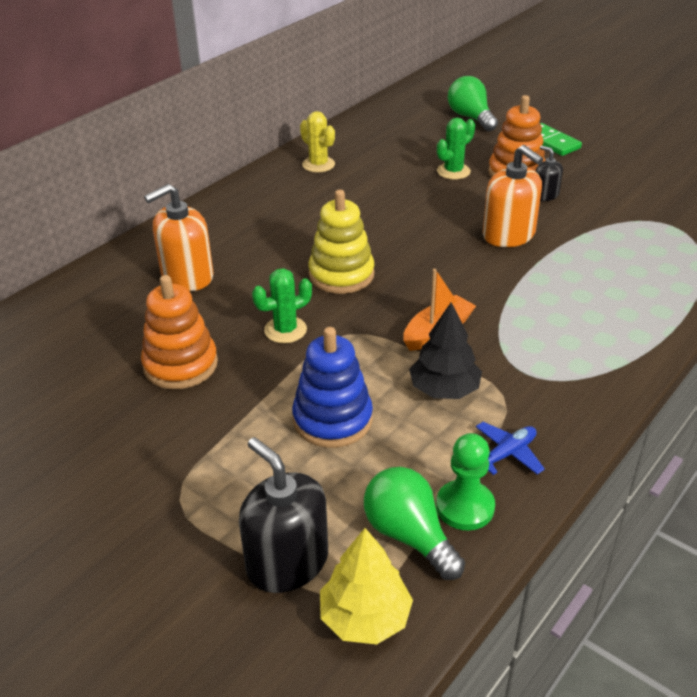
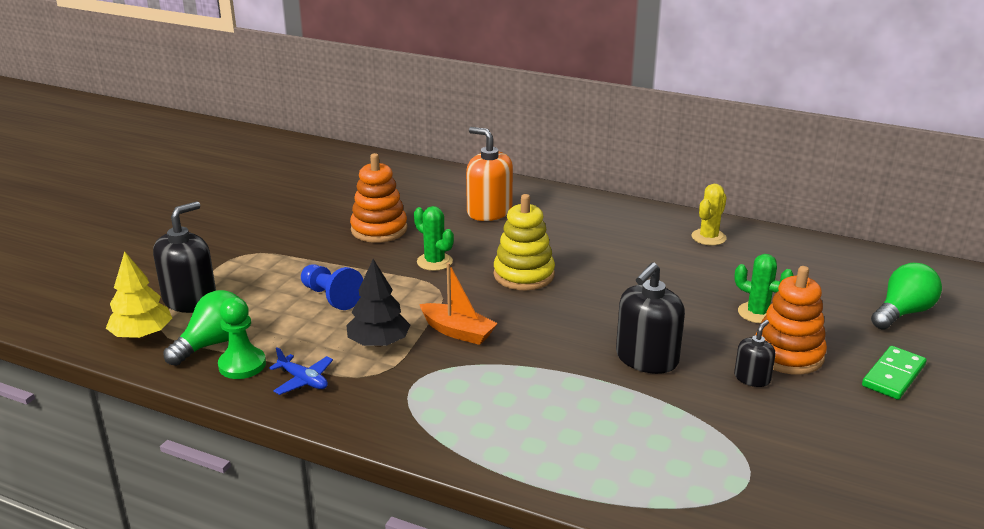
camera: 75 degrees right, 10 degrees down
blue stacking toy [292,327,373,448] -> blue pawn [301,264,363,310]
orange soap dispenser [483,145,543,247] -> black soap dispenser [616,262,685,374]

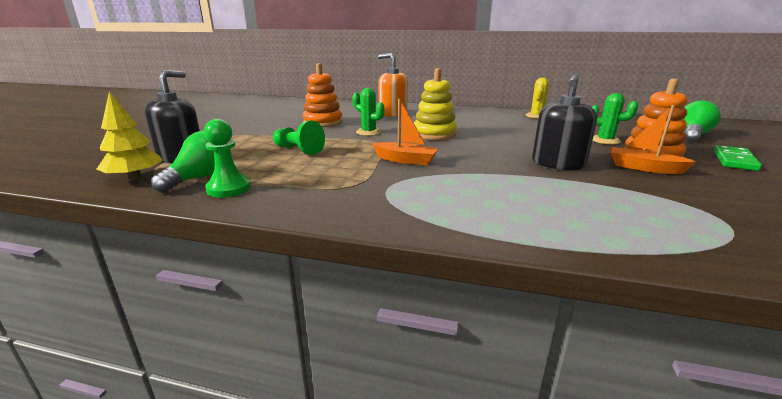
camera: 10 degrees left, 5 degrees down
blue plane [269,347,333,395] -> none
blue pawn [301,264,363,310] -> green pawn [273,121,325,155]
black tree [346,259,410,347] -> none
black soap dispenser [734,320,776,387] -> orange boat [611,105,697,174]

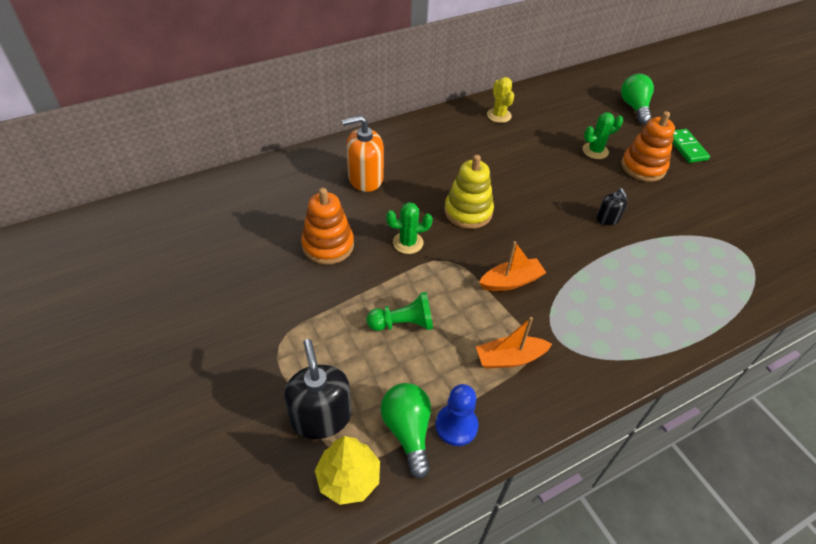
camera: 45 degrees left, 25 degrees up
green pawn [204,119,251,198] -> blue pawn [436,384,478,446]
black soap dispenser [532,73,597,170] -> black soap dispenser [597,188,628,225], size x0.54
orange boat [611,105,697,174] -> orange boat moved to [476,317,552,369]

